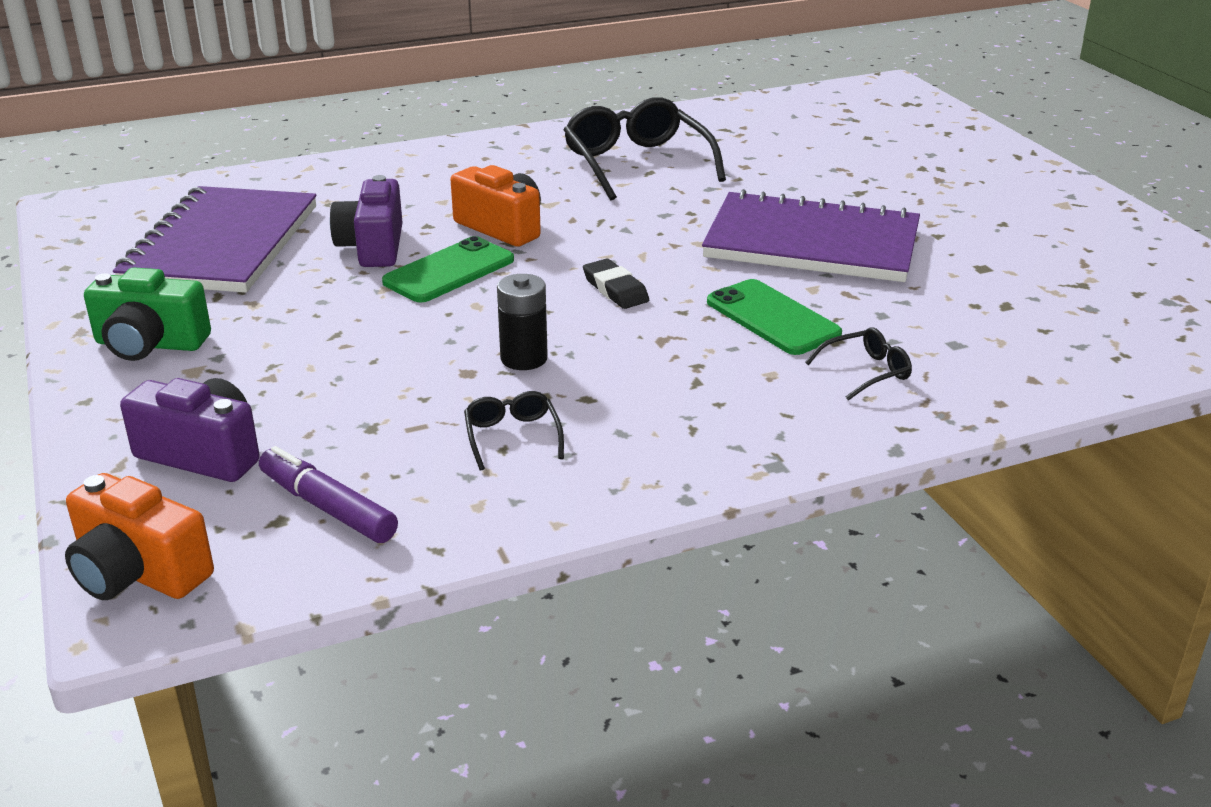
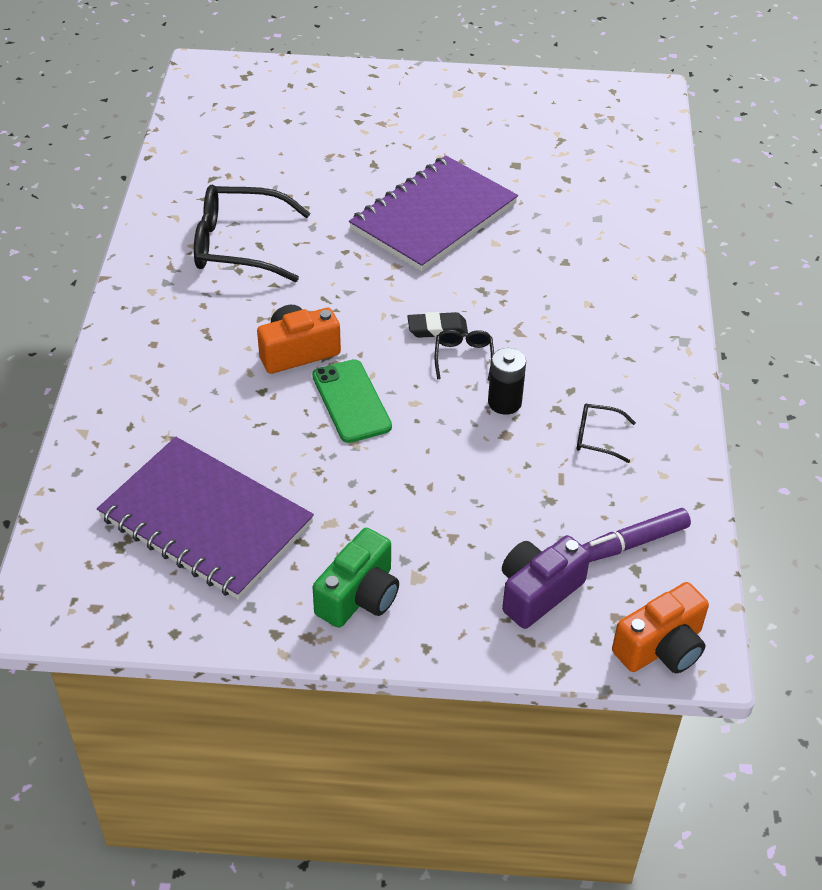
camera: 65 degrees left, 15 degrees up
purple camera [330,175,403,267] -> none
green phone [707,279,842,355] -> none
black glasses [805,327,912,401] -> black glasses moved to [435,330,494,381]

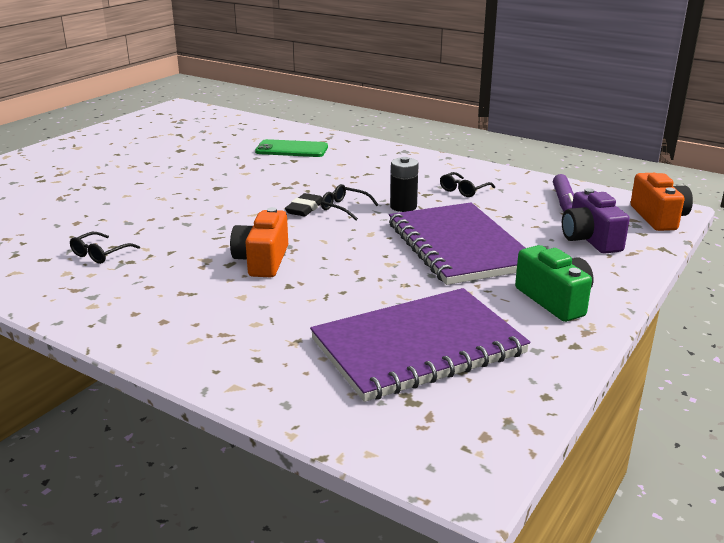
camera: 60 degrees left, 20 degrees down
black glasses [194,185,310,282] -> black glasses [70,232,140,264], size x0.47
green phone [312,359,392,443] -> green phone moved to [255,139,328,157]
purple notebook [349,156,518,272] -> purple notebook moved to [389,202,525,285]

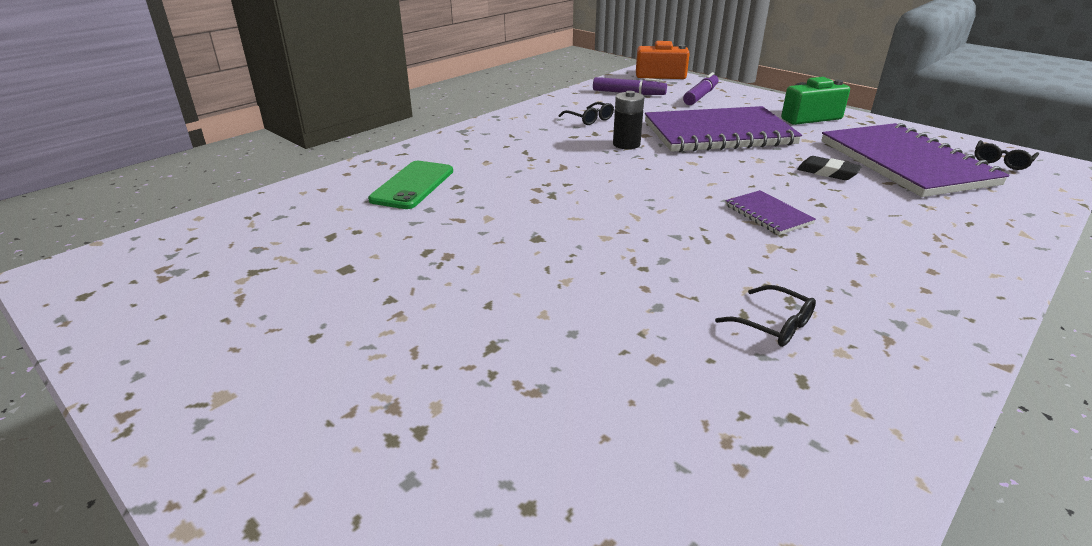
camera: 80 degrees left, 5 degrees up
orange camera [230,207,288,277] -> purple notebook [725,190,816,235]
black eraser [285,193,322,216] -> black eraser moved to [797,156,862,180]
black glasses [321,184,379,220] -> black glasses moved to [975,140,1039,170]
purple camera [562,188,630,254] -> purple marker [683,72,718,105]

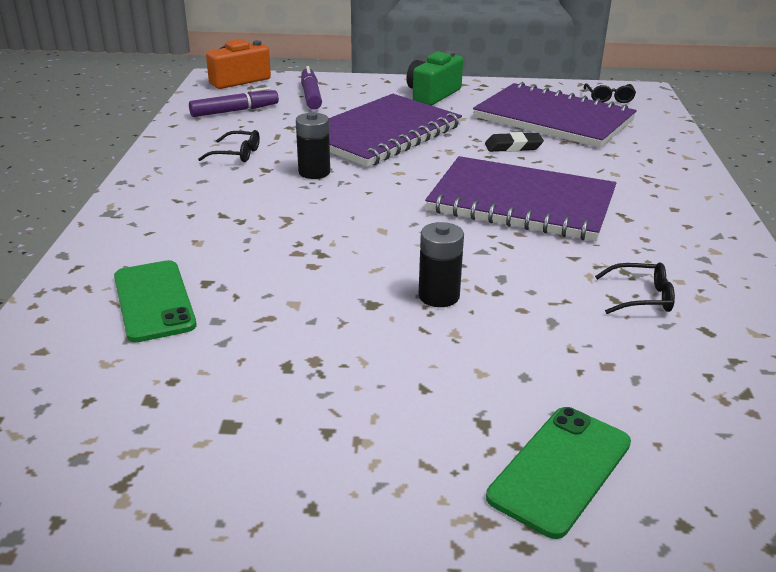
camera: 40 degrees left, 0 degrees up
purple notebook [725,190,816,235] -> purple notebook [425,156,616,241], size x2.29
none -> black battery [419,222,464,307]
none -> green phone [486,407,631,539]

